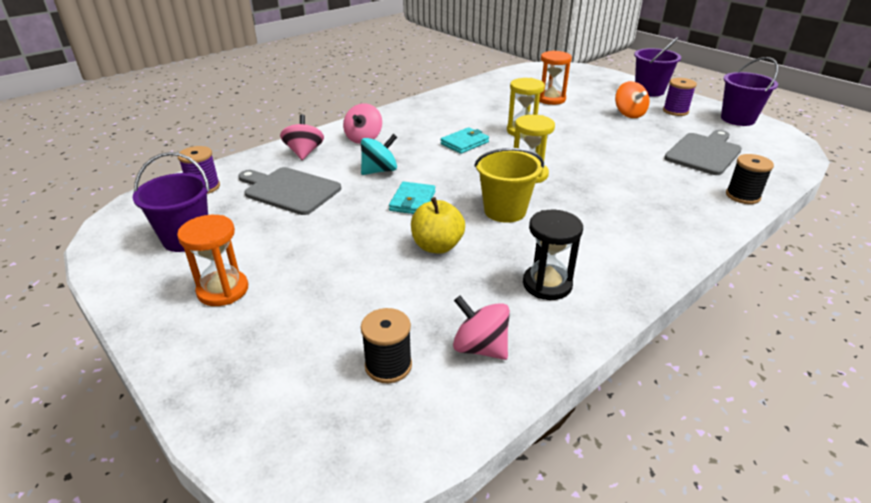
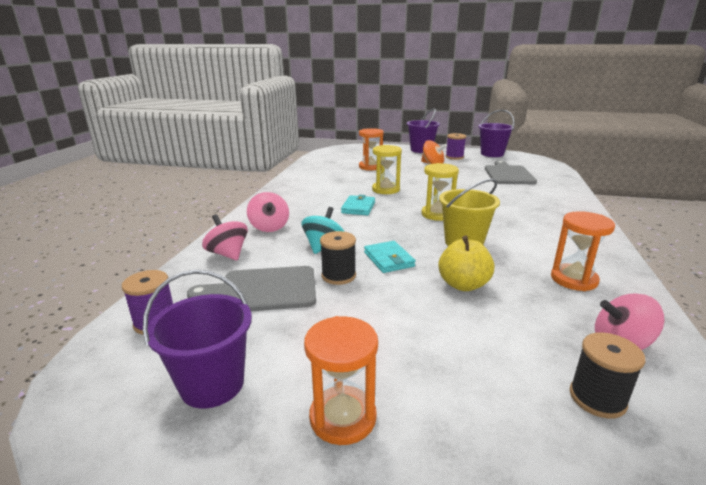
camera: 35 degrees left, 10 degrees down
black hourglass [523,210,583,300] -> orange hourglass [551,211,615,291]
black spool [726,154,774,204] -> black spool moved to [320,231,356,285]

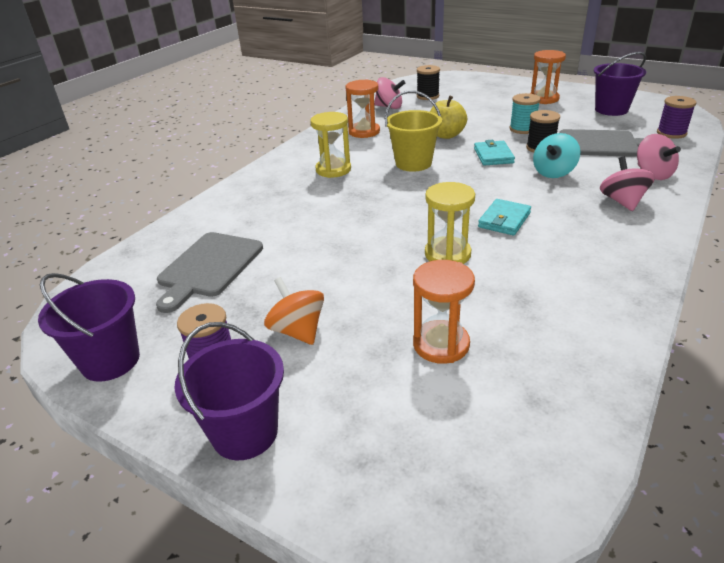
camera: 160 degrees left, 10 degrees up
yellow hourglass [421,163,459,221] -> yellow hourglass moved to [310,112,351,178]
none -> turquoise spool [509,93,541,134]

